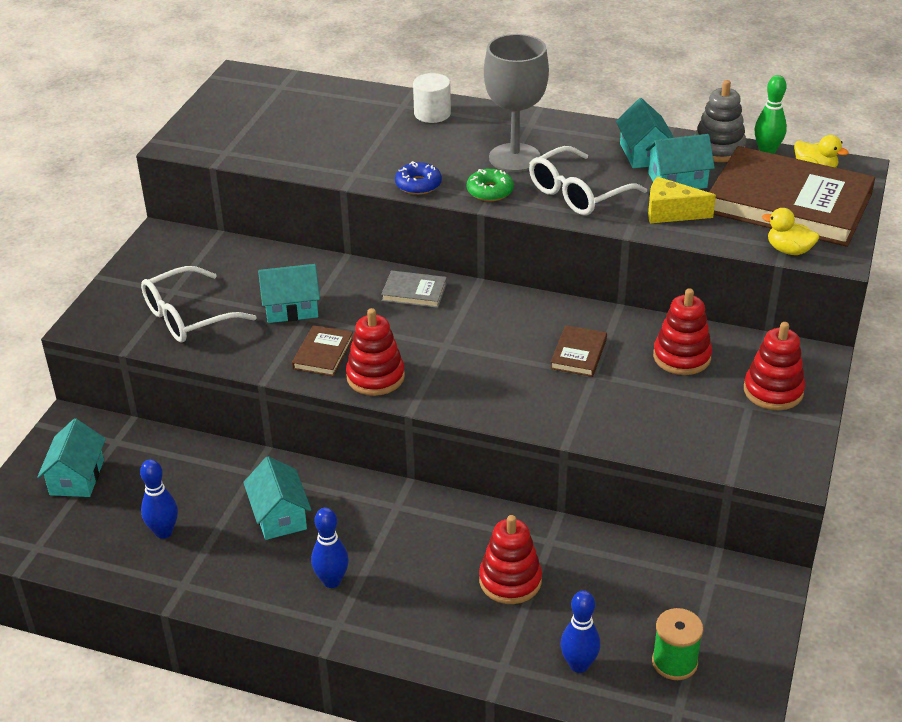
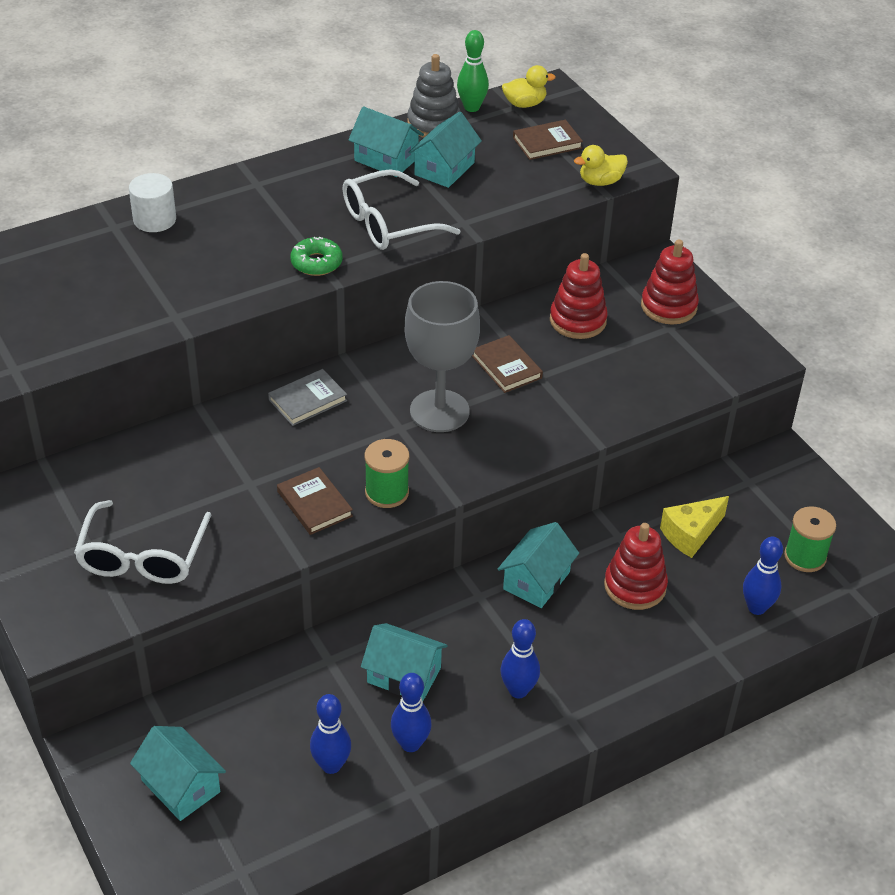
camera: 50 degrees left, 5 degrees up
turquoise house [258,264,320,323] -> turquoise house moved to [498,522,579,608]
red stacking toy [346,308,405,396] -> green spool [364,439,409,508]
blue donut [395,161,442,195] -> none
grey goblet [484,34,549,172] -> grey goblet moved to [404,281,480,432]
white glasses [529,146,647,215] -> white glasses turned 60 degrees clockwise [343,169,460,250]
yellow cheese [648,177,716,223] -> yellow cheese moved to [660,496,729,558]
brown book [709,146,875,247] -> brown book [513,120,583,160], size x0.41
none -> blue bowling pin [391,673,432,752]

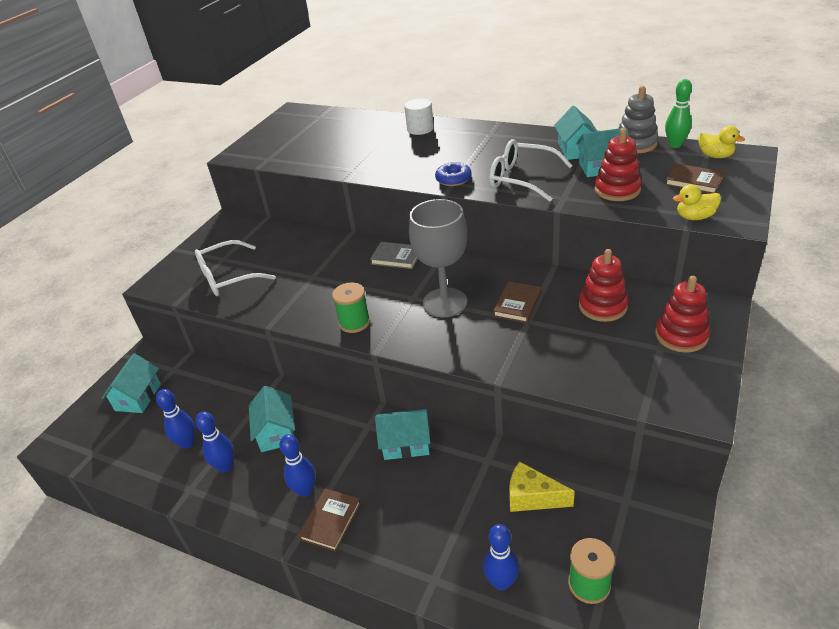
camera: 60 degrees right, 5 degrees down
brown book [277,467,353,535] -> brown book moved to [298,489,361,552]
green donut [290,237,343,276] -> blue donut [435,162,472,186]
yellow duck [574,145,628,186] -> yellow duck turned 45 degrees counterclockwise [673,184,721,220]
red stacking toy [604,523,668,610] -> red stacking toy moved to [595,128,642,201]

